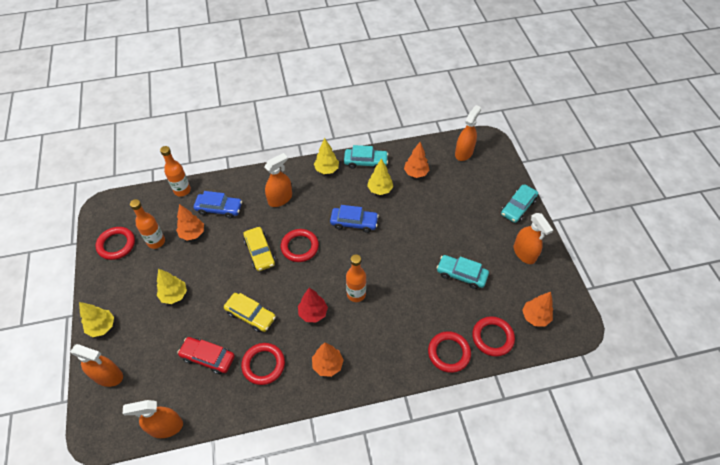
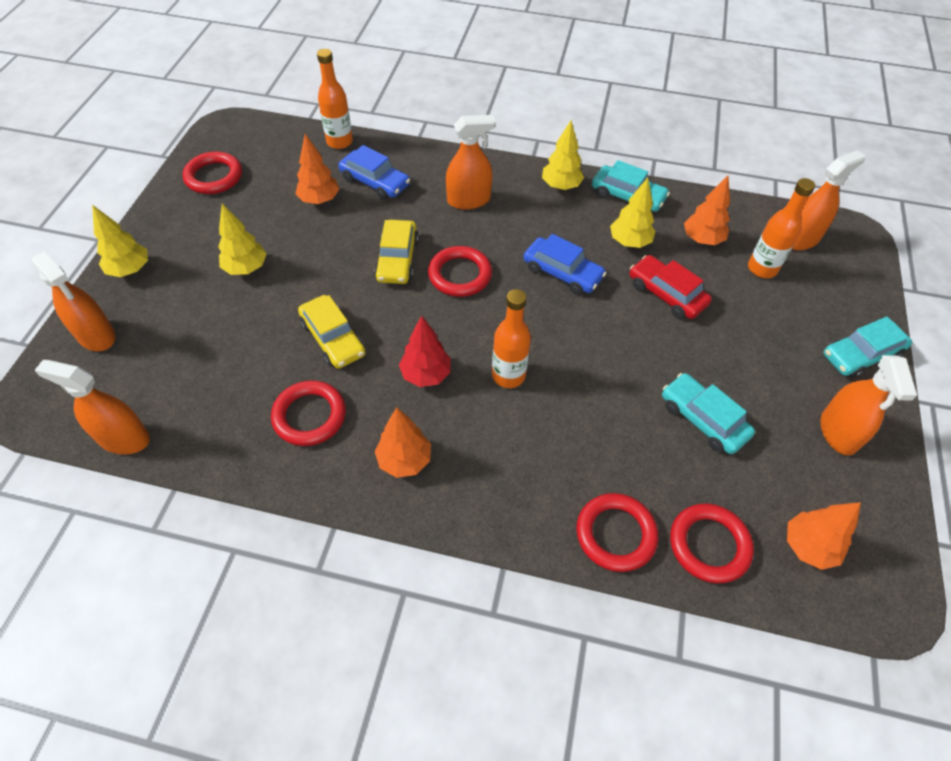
camera: 25 degrees right, 0 degrees up
orange bottle [130,199,165,249] -> orange bottle moved to [748,178,815,278]
red car [177,337,235,374] -> red car moved to [630,255,712,319]

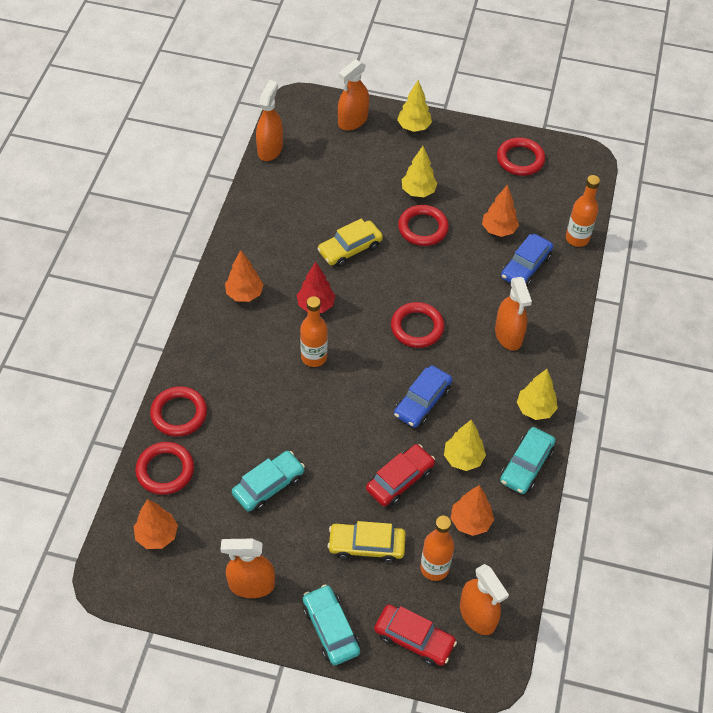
camera: 90 degrees right, 0 degrees up
red ring [271,380,346,446] -> red ring moved to [398,205,449,246]
yellow car [374,220,419,284] -> yellow car moved to [327,521,406,563]
none -> red car [374,604,457,666]

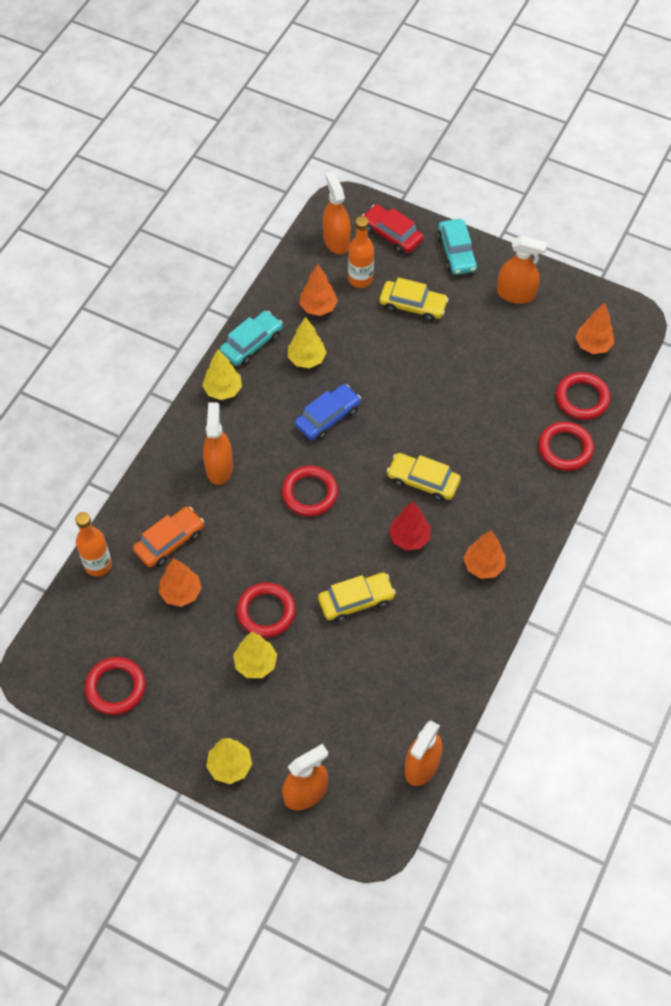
camera: 165 degrees left, 5 degrees up
turquoise car [232,451,305,512] -> none
orange bottle [300,296,328,367] -> yellow car [387,453,461,502]
red car [366,444,435,507] -> none
blue car [501,234,553,286] -> orange car [133,506,204,567]

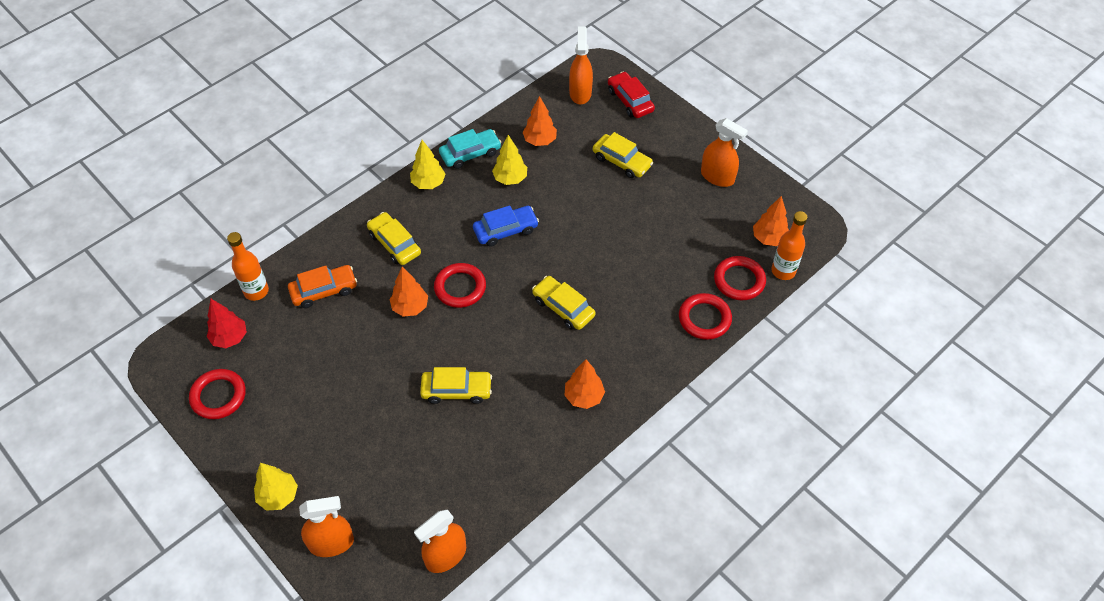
camera: 20 degrees right, 5 degrees down
orange tree [159,558,202,607] -> orange tree moved to [389,267,428,317]
orange spray bottle [203,402,233,485] -> yellow car [367,212,421,265]
yellow tree [233,632,277,678] -> none
red ring [237,582,296,638] -> none
orange bottle [348,216,374,288] -> orange bottle moved to [771,211,808,280]
red tree [389,501,430,550] -> red tree moved to [207,299,247,348]
turquoise car [437,219,477,275] -> none

